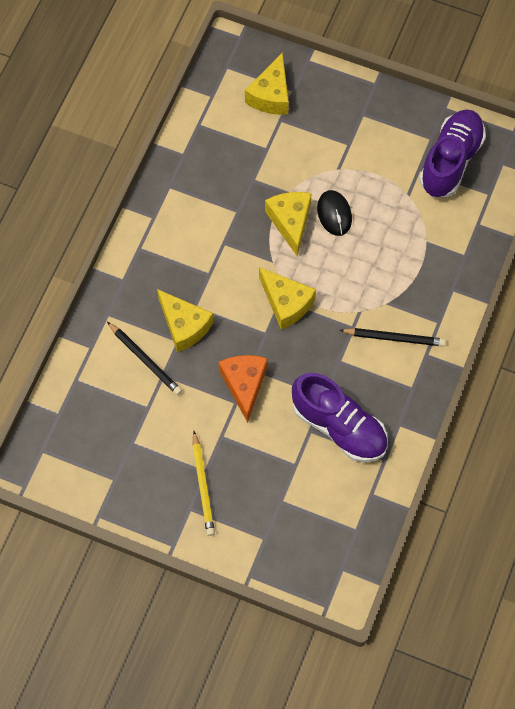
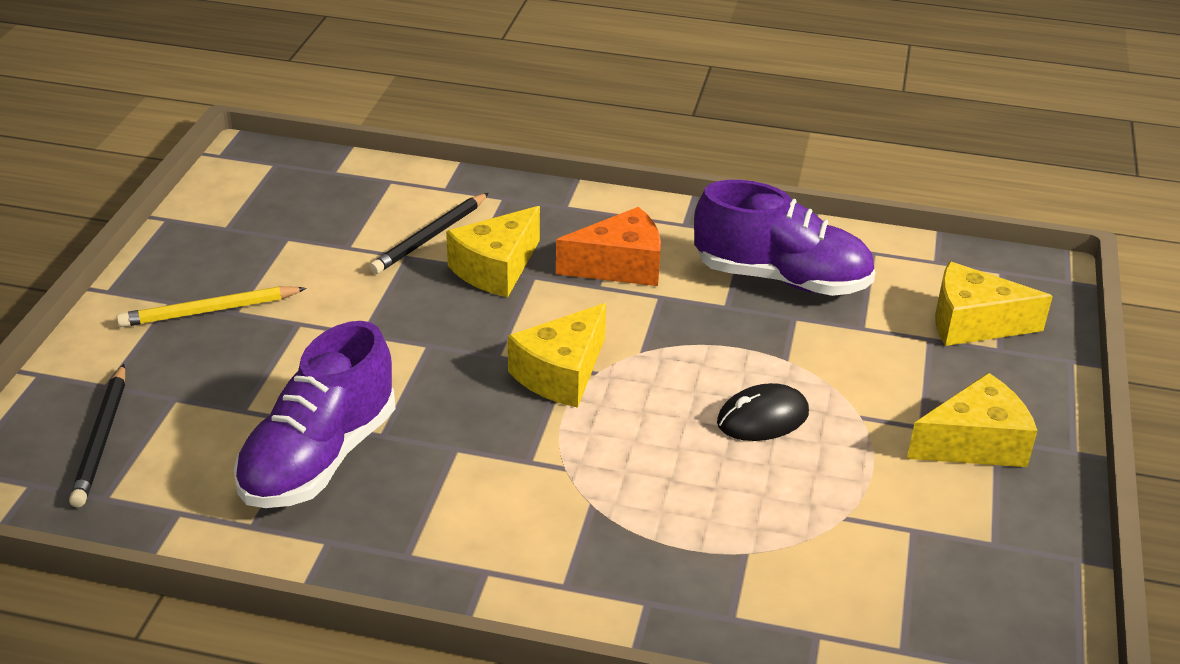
camera: 80 degrees right, 30 degrees down
orange cheese [218,355,268,423] -> orange cheese moved to [556,207,661,286]
yellow cheese [265,192,312,257] -> yellow cheese moved to [907,373,1037,467]
black pencil [339,328,446,347] -> black pencil moved to [69,364,125,507]
purple shoe [419,109,486,197] -> purple shoe moved to [694,180,875,296]

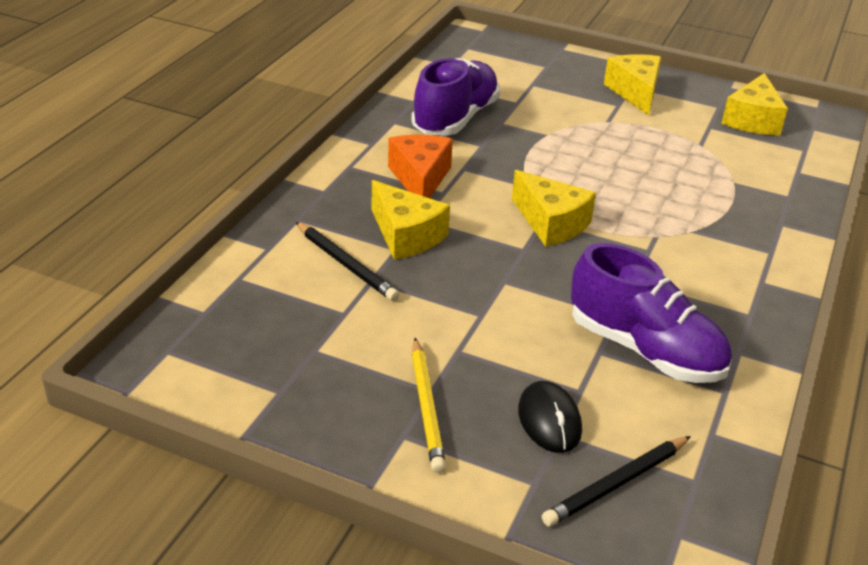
camera: 80 degrees left, 0 degrees up
black pencil [69,364,125,507] -> black pencil turned 135 degrees clockwise [542,436,691,526]
black mouse [717,383,809,441] -> black mouse moved to [518,381,582,453]
yellow cheese [935,261,1053,346] -> yellow cheese moved to [721,73,788,135]

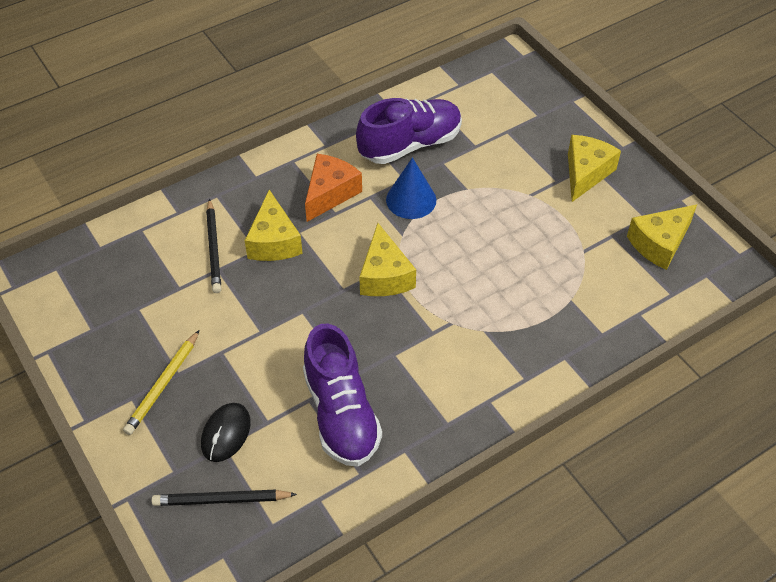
camera: 35 degrees right, 15 degrees up
none -> blue cone [386,157,436,219]

